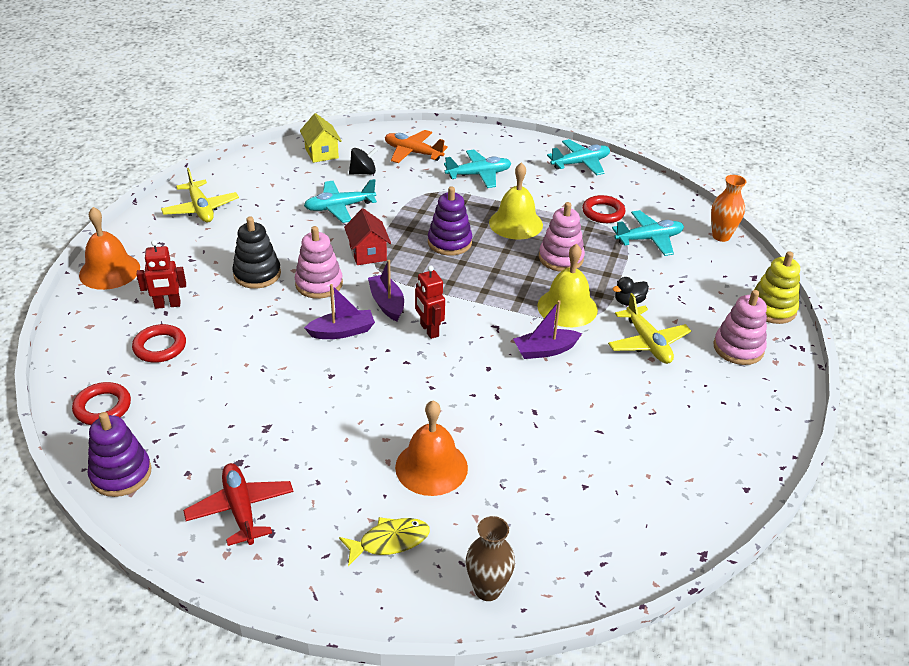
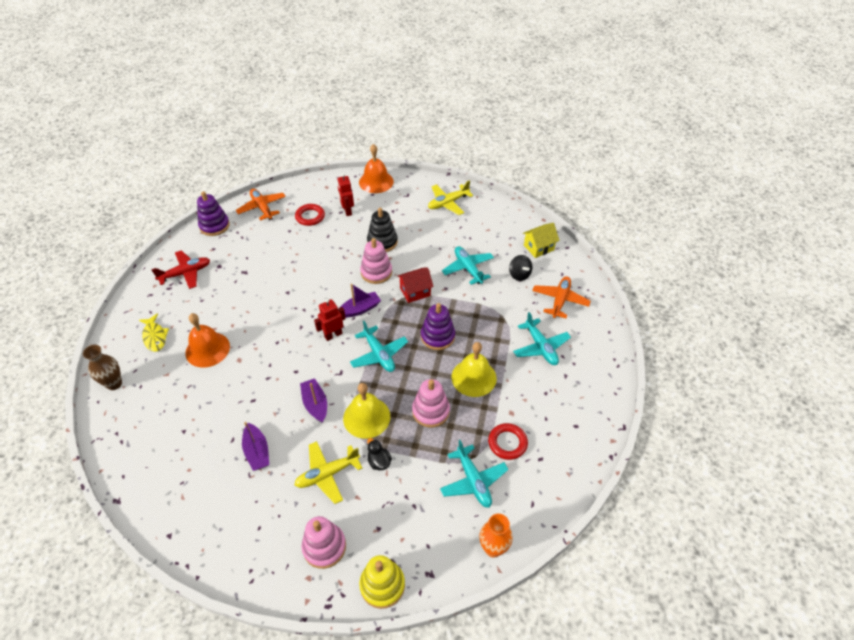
camera: 85 degrees right, 10 degrees up
red ring [72,382,131,425] -> orange plane [236,189,286,220]
purple boat [304,284,375,339] -> purple boat moved to [242,422,269,471]
turquoise plane [547,139,610,175] -> turquoise plane moved to [350,321,408,372]

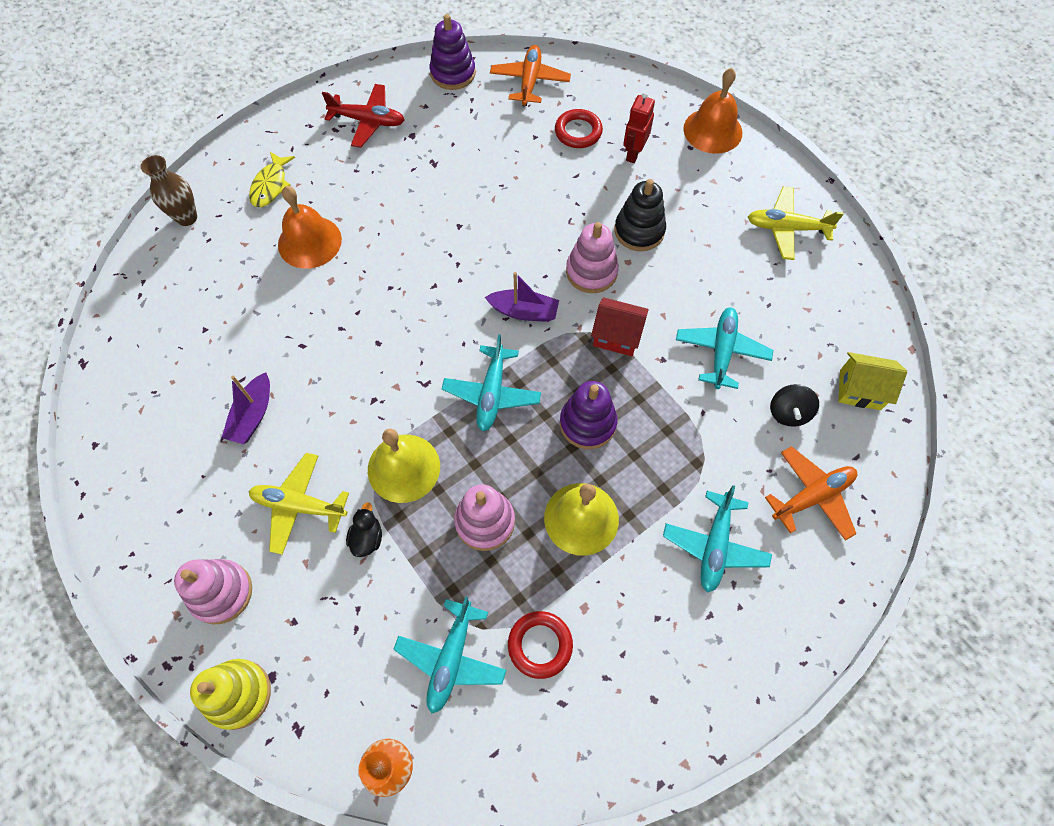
camera: 40 degrees right, 15 degrees up
purple boat [300,378,327,423] -> none
red robot [314,299,346,341] -> none

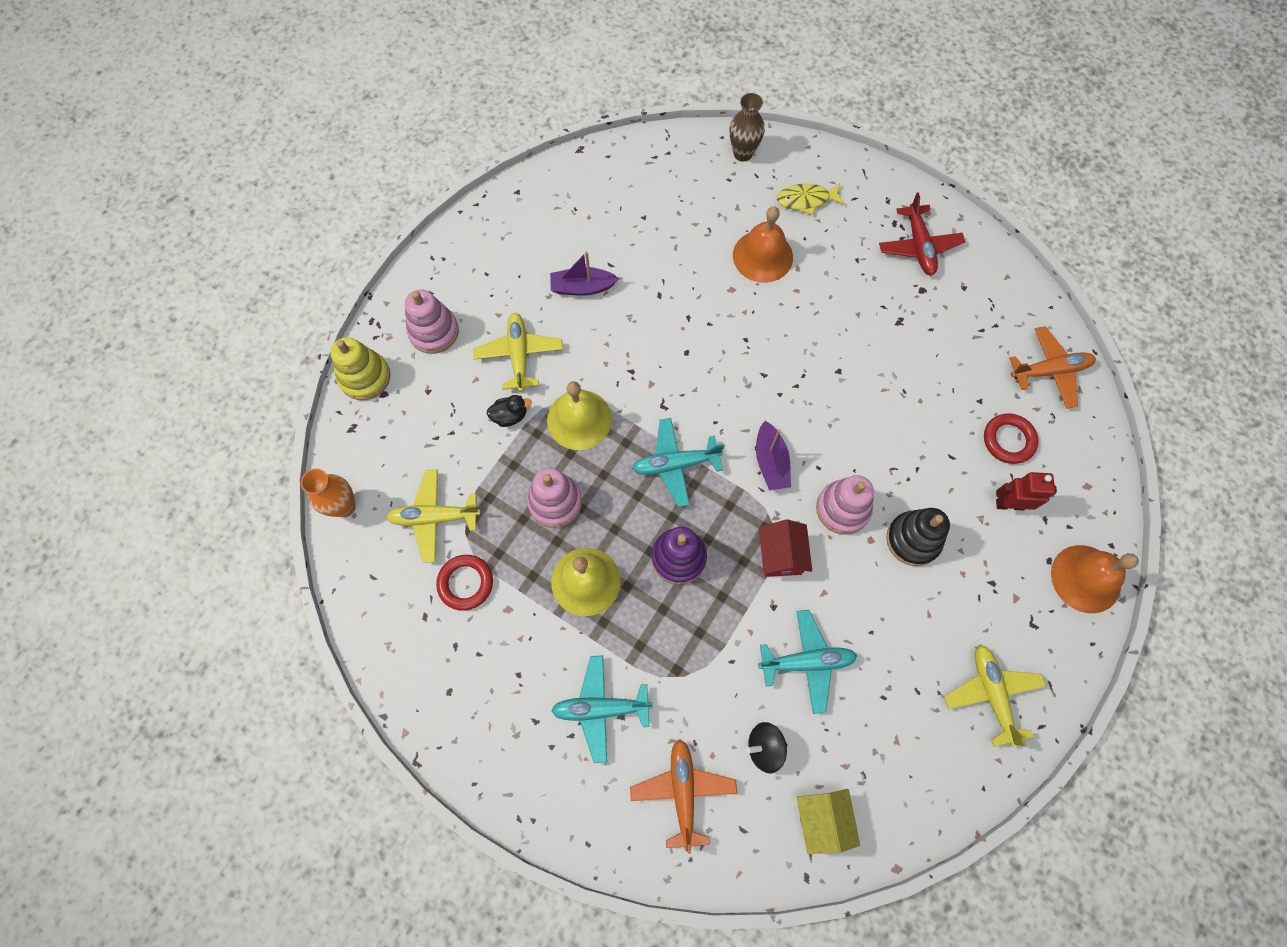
camera: 70 degrees right, 5 degrees up
turquoise plane [393,596,506,713] -> yellow plane [386,469,481,563]
purple stacking toy [430,14,476,90] -> none
orange plane [765,446,857,541] -> orange plane turned 135 degrees counterclockwise [630,739,737,854]

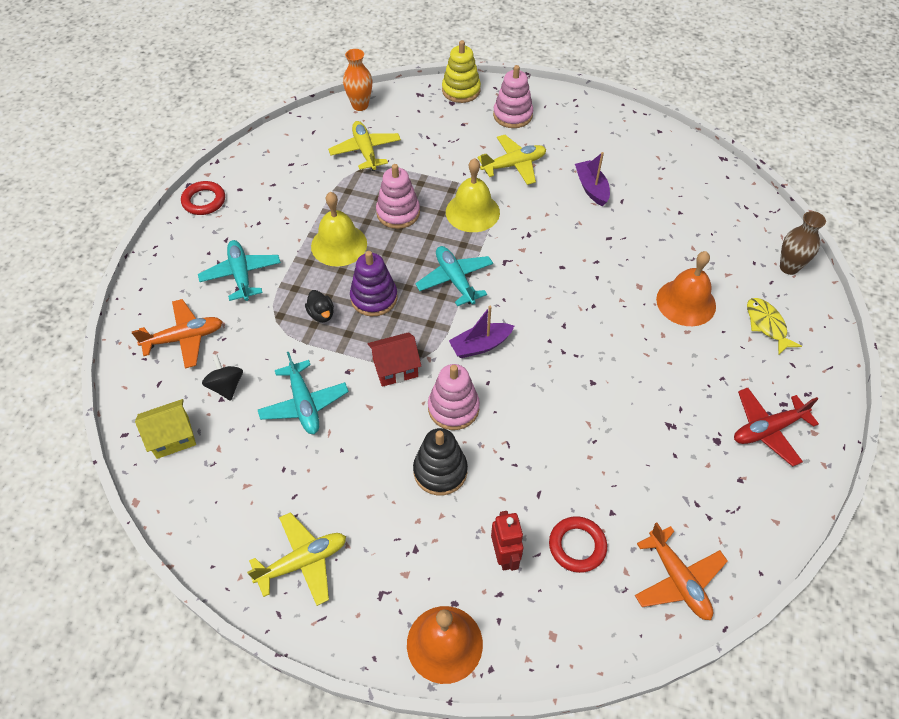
camera: 75 degrees right, 15 degrees down
red ring [436,555,493,611] -> red ring moved to [181,181,225,215]
black duck [486,395,532,427] -> black duck moved to [305,290,334,322]

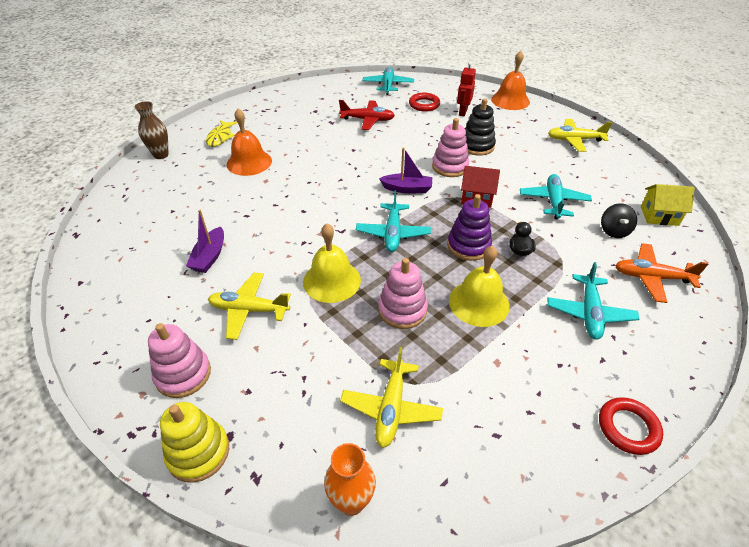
camera: 150 degrees left, 10 degrees down
orange plane [635,523,728,620] -> turquoise plane [362,67,414,95]
red plane [734,388,819,467] -> red plane moved to [339,100,395,130]

